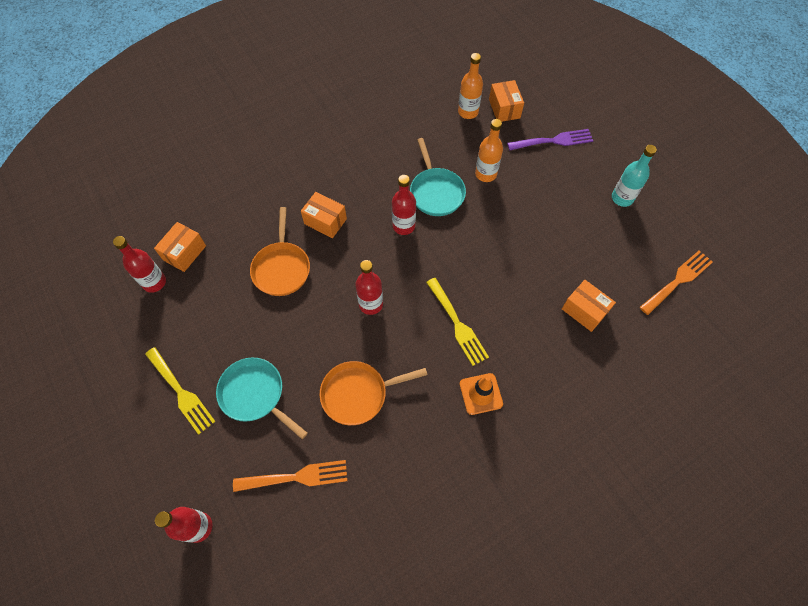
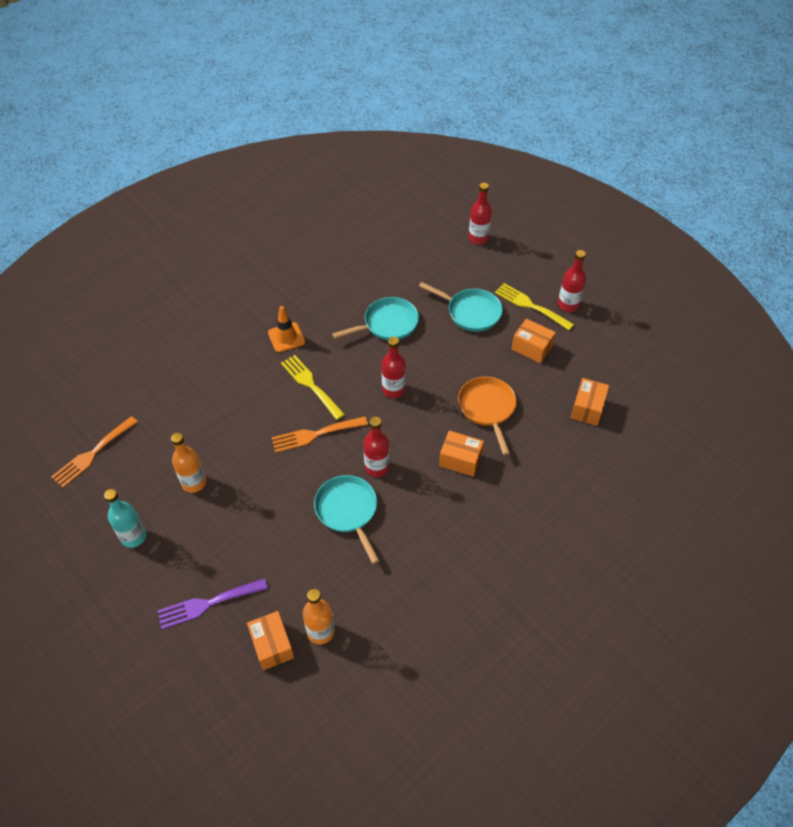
camera: 170 degrees right, 10 degrees down
red bottle [113,236,166,293] -> red bottle moved to [558,250,586,312]
orange fork [233,460,348,492] -> orange fork moved to [271,416,368,453]
orange pan [320,361,427,425] -> turquoise pan [332,297,419,340]
orange bottle [475,119,503,182] -> orange bottle moved to [171,433,206,493]
orange box [562,280,616,332] -> orange box moved to [512,319,556,363]

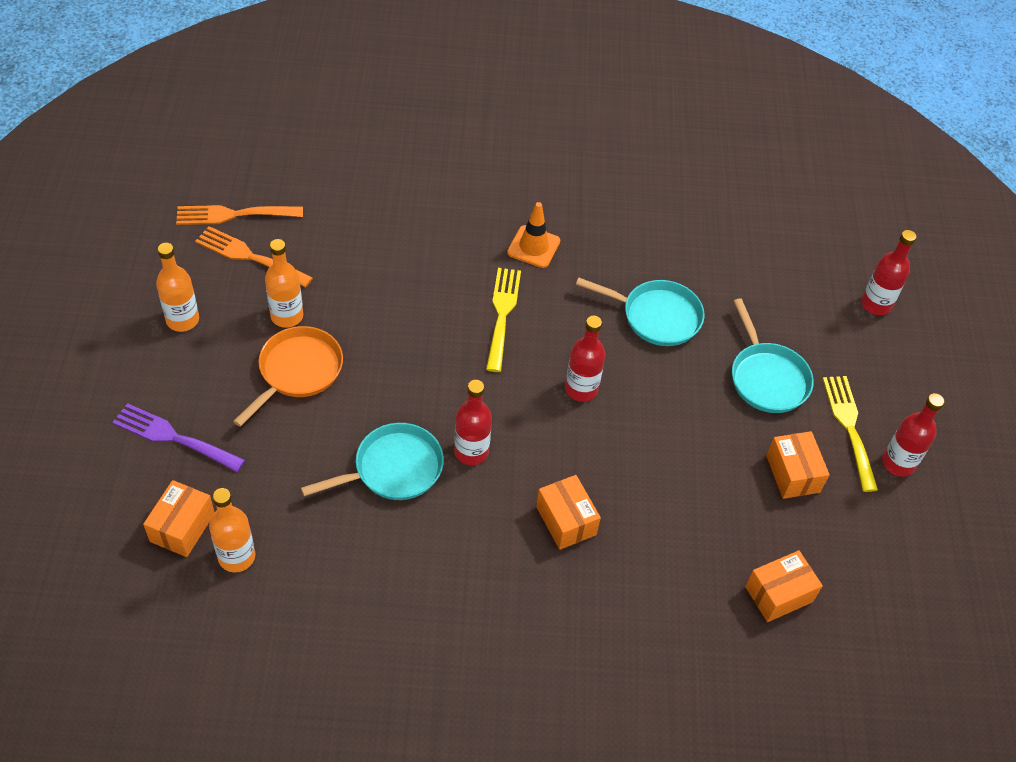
camera: 40 degrees right, 0 degrees up
turquoise bottle [104,489,146,548] -> orange bottle [156,243,199,332]
orange fork [271,416,368,453] -> orange fork moved to [195,226,313,288]
turquoise pan [314,475,379,564] -> turquoise pan turned 45 degrees clockwise [301,423,444,500]
orange pan [458,376,516,455] -> orange pan moved to [233,326,343,427]

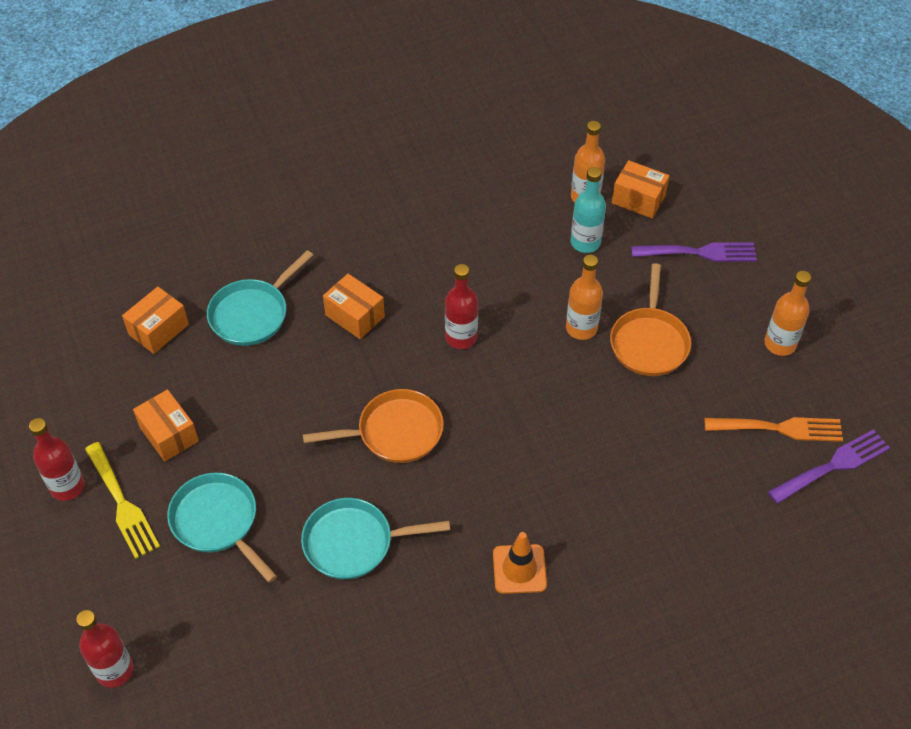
camera: 160 degrees right, 0 degrees up
orange box [143,480,215,557] -> orange box turned 60 degrees counterclockwise [612,160,670,218]
orange fork [176,205,303,225] -> purple fork [768,429,890,504]
orange bottle [265,239,303,328] -> orange bottle moved to [566,255,603,340]
turquoise pan [301,423,444,500] -> turquoise pan moved to [207,250,313,346]
yellow fork [486,268,521,372] -> none
red bottle [565,316,605,402] -> orange pan [303,389,444,463]
none -> turquoise bottle [571,167,606,253]

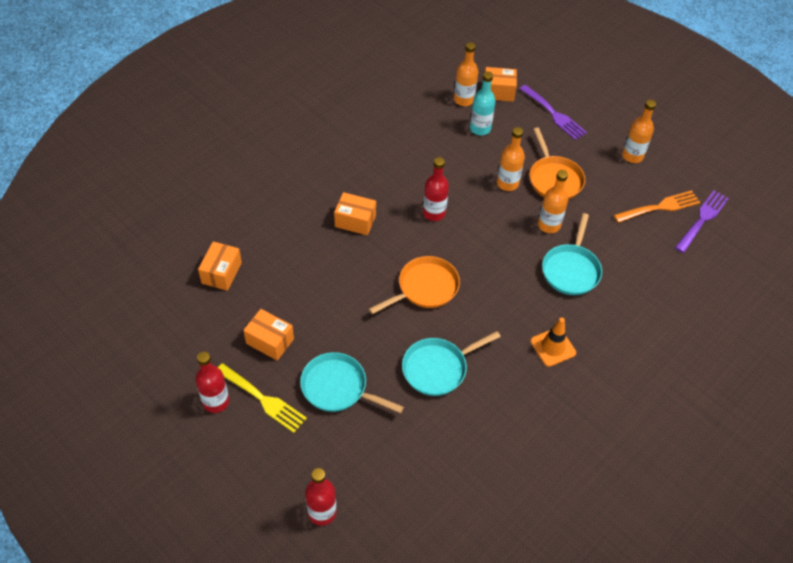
camera: 25 degrees left, 0 degrees up
turquoise pan [207,250,313,346] -> turquoise pan moved to [542,213,602,295]
purple fork [631,242,757,262] -> purple fork turned 75 degrees clockwise [520,85,587,140]
none -> orange bottle [538,170,568,233]

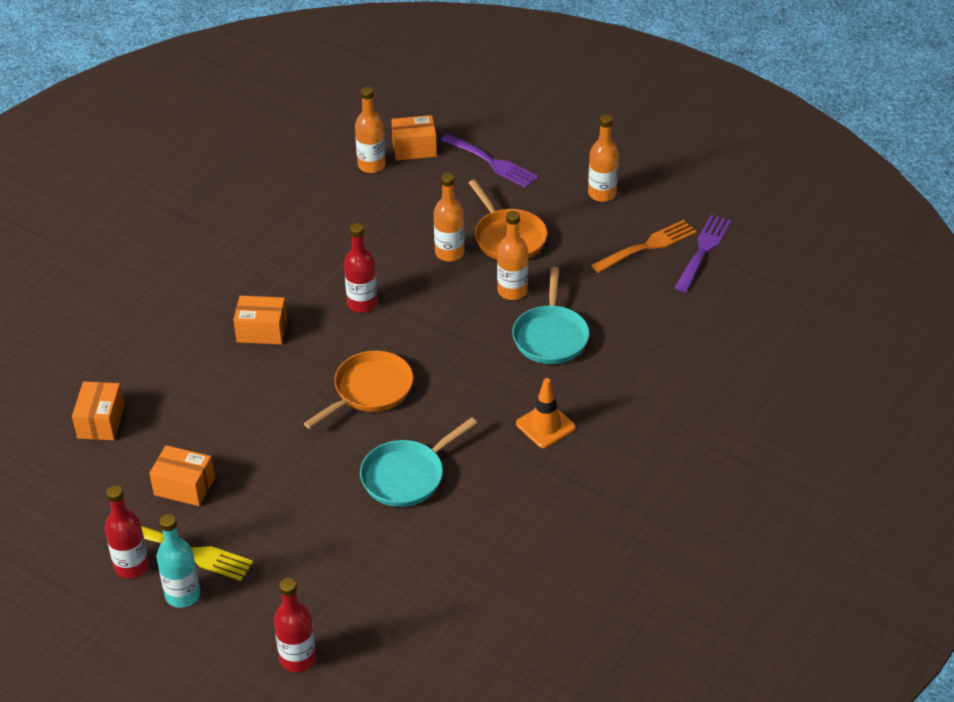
camera: 10 degrees left, 10 degrees down
turquoise pan [300,352,404,413] -> none
turquoise bottle [470,71,496,135] -> turquoise bottle moved to [157,514,200,608]

